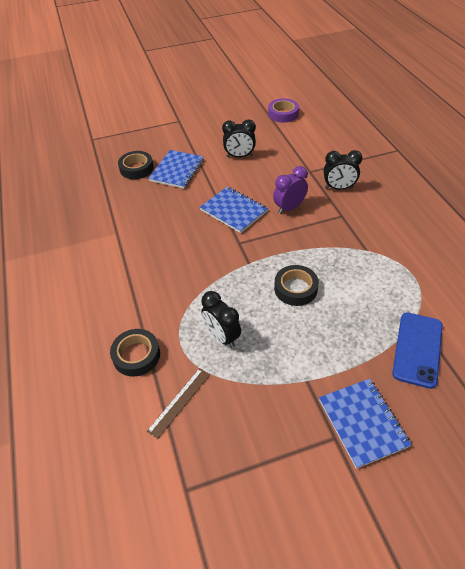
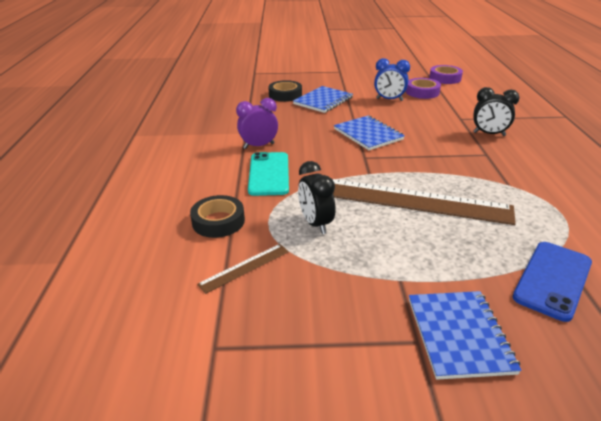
camera: 15 degrees right, 15 degrees down
black clock [222,119,256,157] -> blue clock [374,58,410,101]
purple clock [273,166,308,214] -> purple clock moved to [236,98,278,149]
black tape [274,265,319,306] -> brown ruler [332,179,516,225]
none -> turquoise phone [248,152,289,196]
none -> purple tape [406,78,441,99]

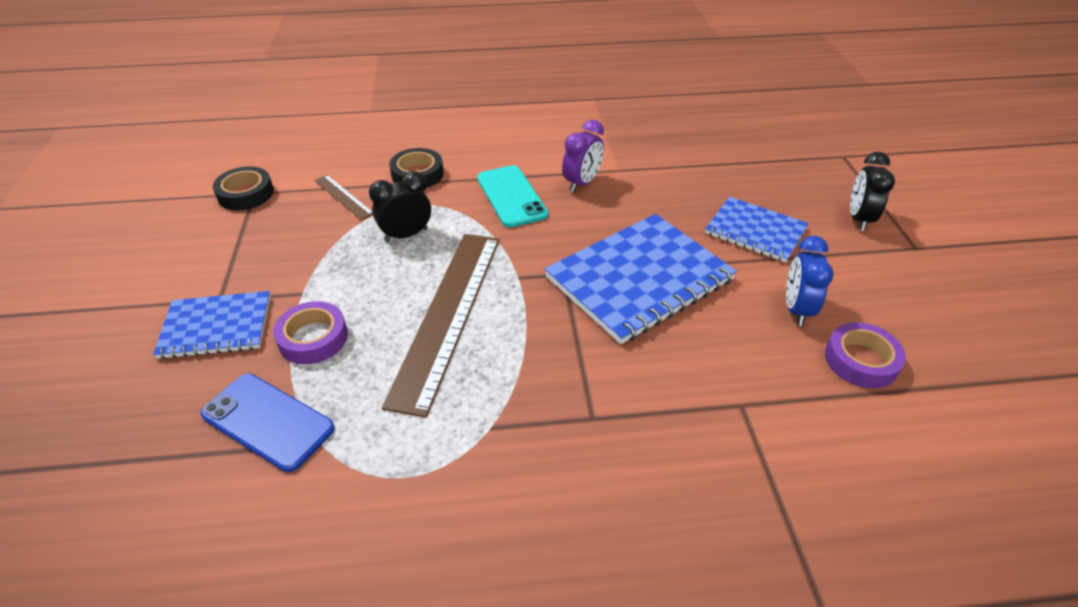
camera: 85 degrees right, 10 degrees up
purple clock [236,98,278,149] -> purple clock turned 60 degrees clockwise [562,120,604,192]
turquoise phone [248,152,289,196] -> turquoise phone turned 75 degrees clockwise [477,165,548,228]
black tape [269,80,302,102] -> black tape moved to [213,166,274,210]
blue notebook [334,116,405,150] -> blue notebook [545,214,737,344], size x1.67
purple tape [429,65,463,84] -> purple tape moved to [273,301,348,364]
black clock [473,87,520,136] -> black clock moved to [850,152,895,231]

